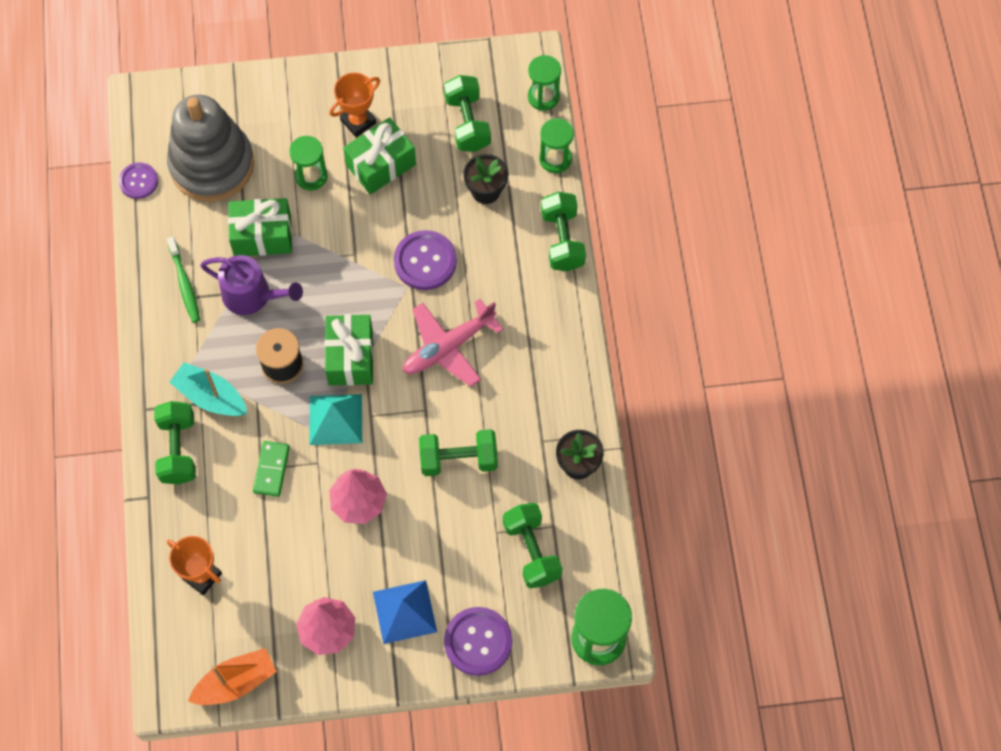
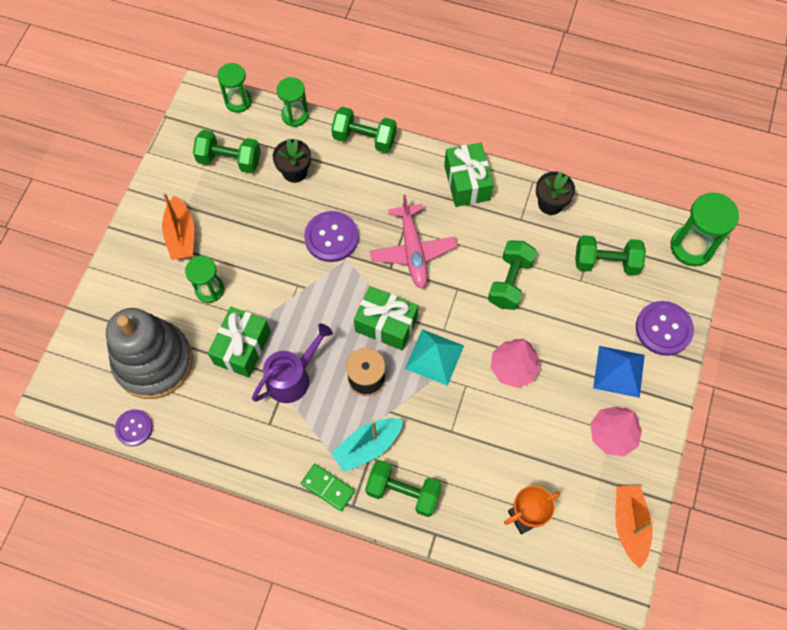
camera: 65 degrees left, 0 degrees up
green toothbrush [167,237,200,323] -> none
green domino [253,441,290,497] -> green domino moved to [301,464,355,511]
orange trophy [329,72,380,137] -> orange boat [162,193,194,260]
green gift [343,117,416,195] -> green gift moved to [444,143,494,207]

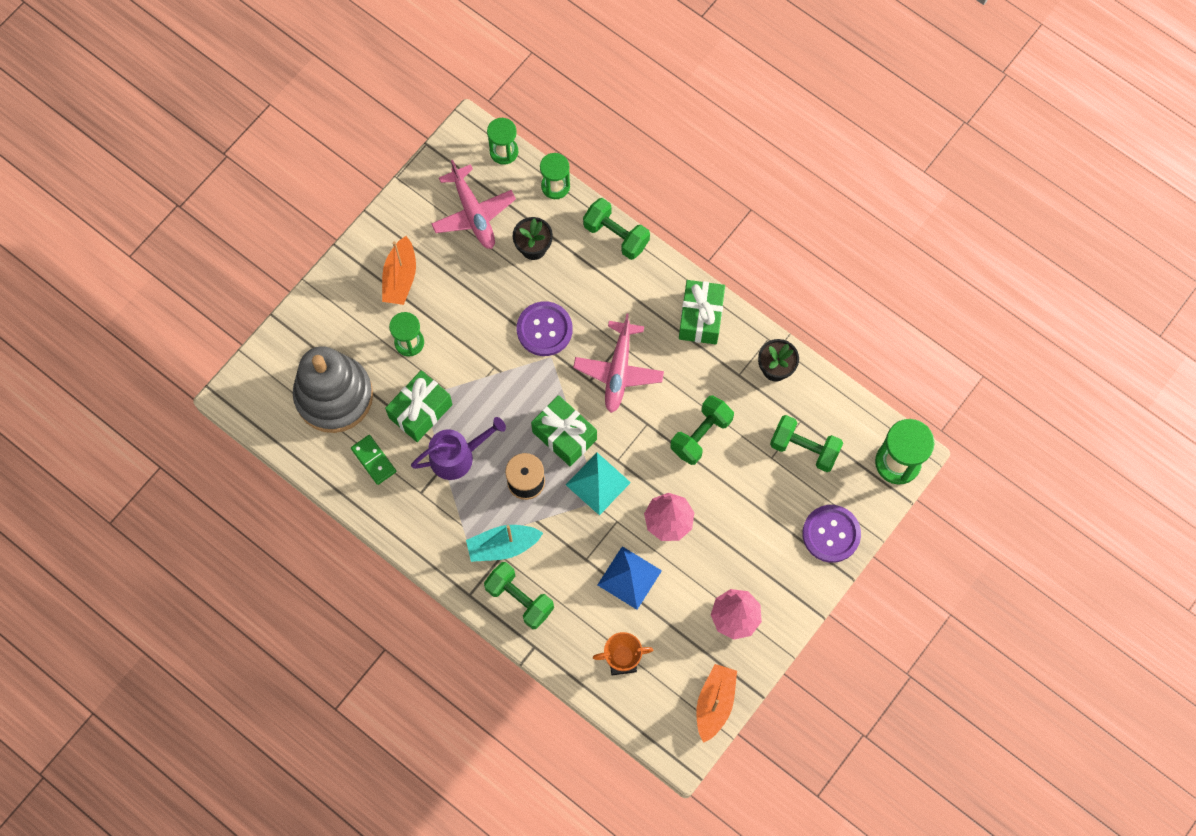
camera: 20 degrees right, 5 degrees up
purple button [115,409,153,446] -> none
green dumbbell [193,130,261,173] -> pink plane [431,160,516,249]
green domino [301,464,355,511] -> green domino moved to [351,435,396,485]
blue pyramid [593,346,645,398] -> blue pyramid moved to [598,546,662,610]

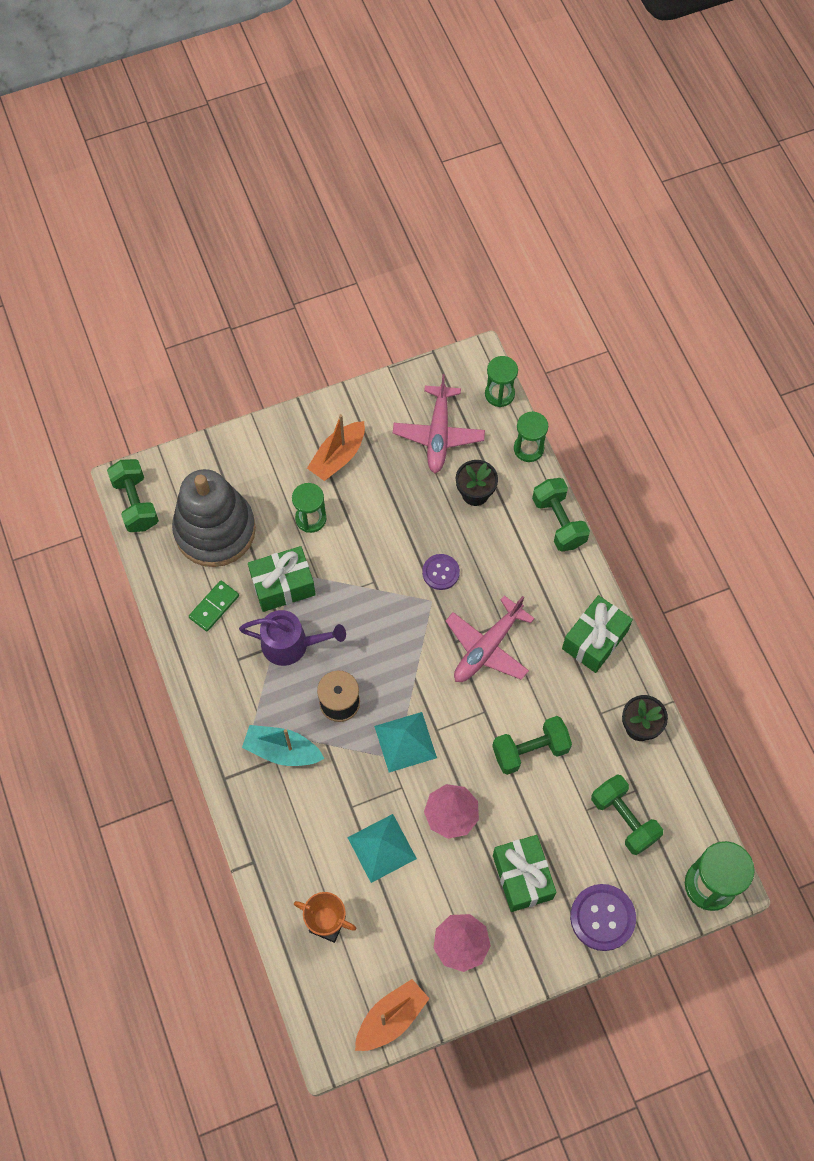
camera: 30 degrees right, 5 degrees down
green domino [351,435,396,485] -> green domino turned 45 degrees clockwise [189,580,239,631]
green dumbbell [484,562,554,629] -> green dumbbell moved to [107,459,159,532]
purple button [517,301,573,356] -> purple button [422,554,460,590], size x0.63
green gift [531,395,597,466] -> green gift moved to [493,835,556,912]
blue pyramid [598,546,662,610] -> turquoise pyramid [347,814,417,883]

